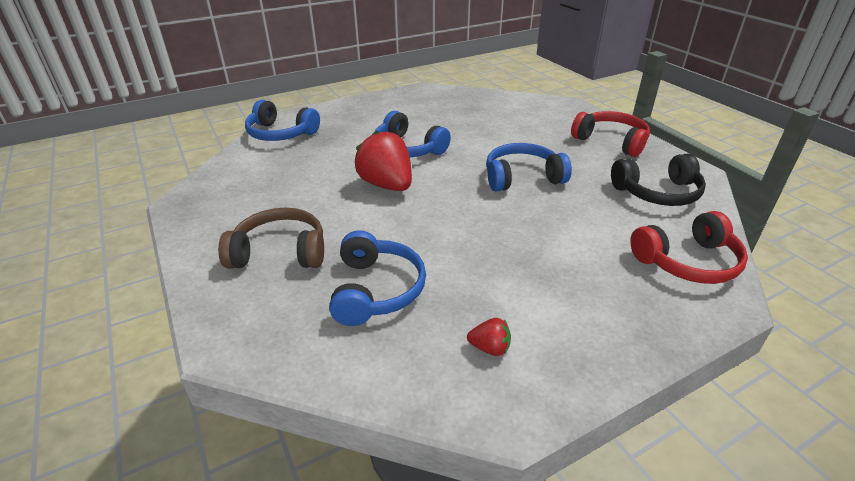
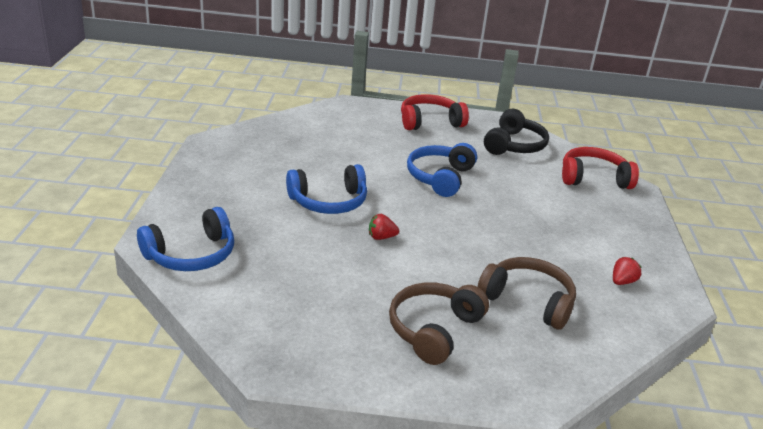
camera: 60 degrees left, 5 degrees down
blue headphones [329,230,426,326] -> brown headphones [478,257,576,330]
red strawberry [355,131,412,191] -> red strawberry [369,214,399,240], size x0.45
red headphones [630,211,748,284] -> red headphones turned 105 degrees counterclockwise [562,147,639,189]

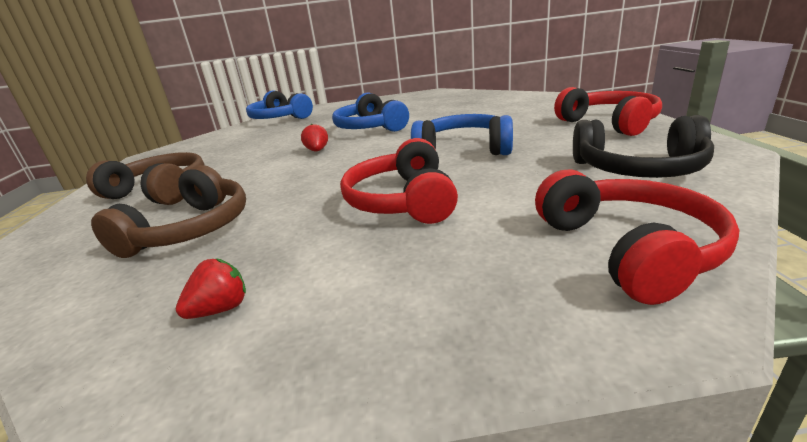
camera: 85 degrees right, 5 degrees down
red strawberry [613,257,642,285] -> red strawberry turned 75 degrees counterclockwise [176,258,246,319]
none -> red headphones [340,138,458,224]

